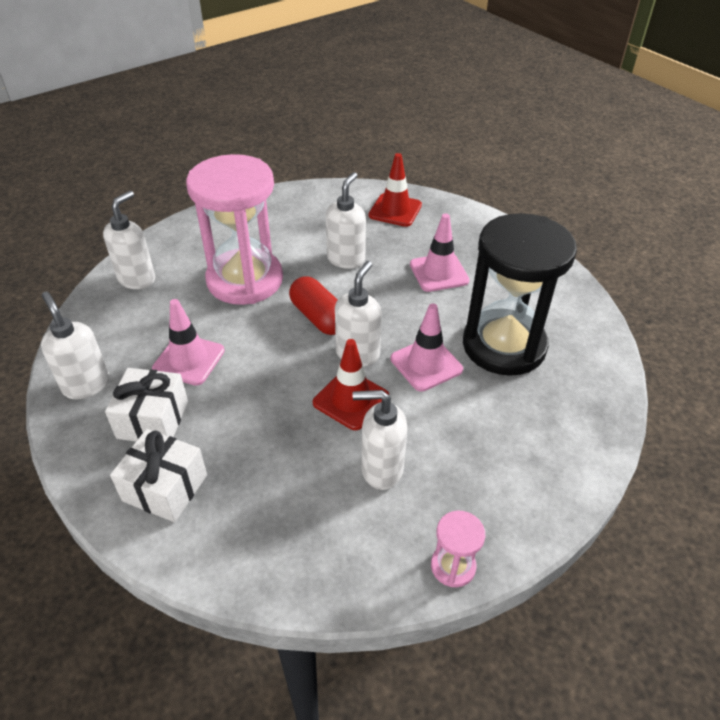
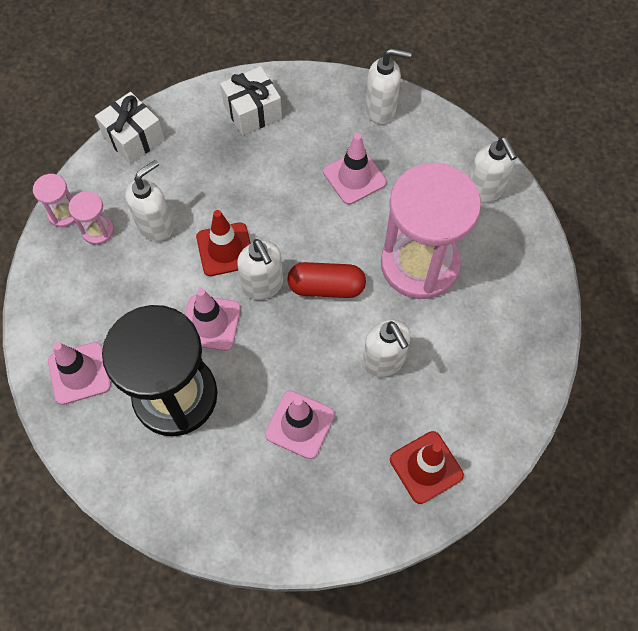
camera: 130 degrees right, 20 degrees up
white gift [105,368,188,441] -> white gift moved to [95,92,165,164]
none -> pink traffic cone [48,342,111,405]
none -> pink hourglass [69,191,114,245]

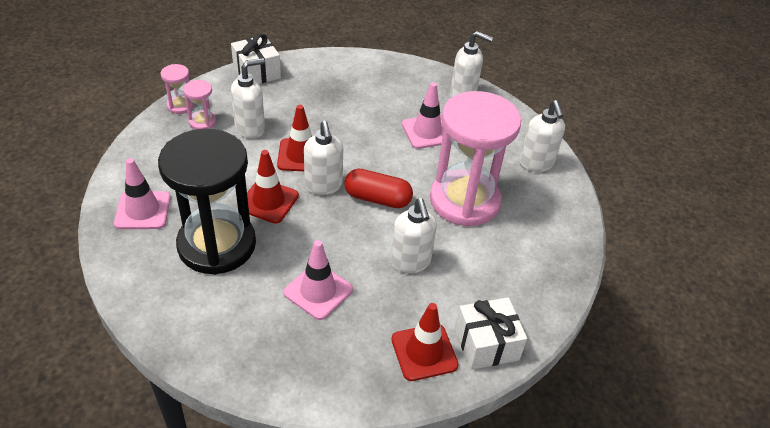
camera: 10 degrees right, 20 degrees down
pink traffic cone [185,288,241,351] -> red traffic cone [247,150,299,224]
white gift [220,66,282,136] -> white gift moved to [455,297,527,370]

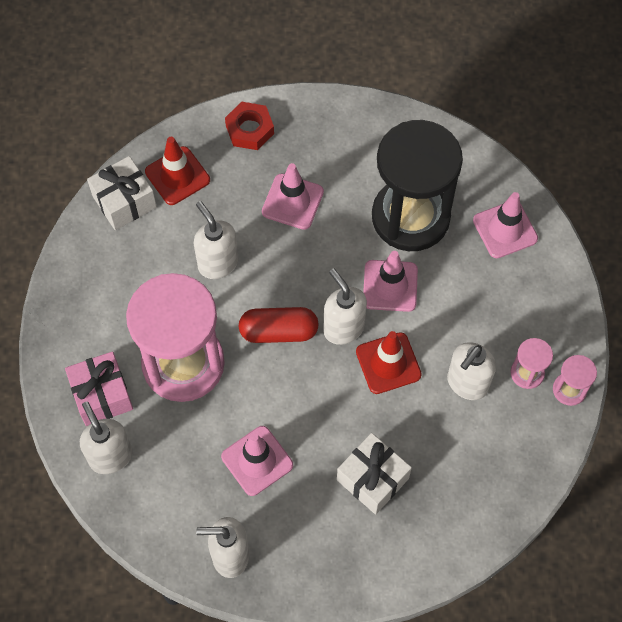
camera: 165 degrees right, 20 degrees up
white gift [231,33,281,84] -> white gift moved to [337,433,412,514]
red traffic cone [247,150,299,224] -> pink traffic cone [363,251,418,312]
none -> pink gift [65,351,133,426]
none -> red nut [225,102,274,150]

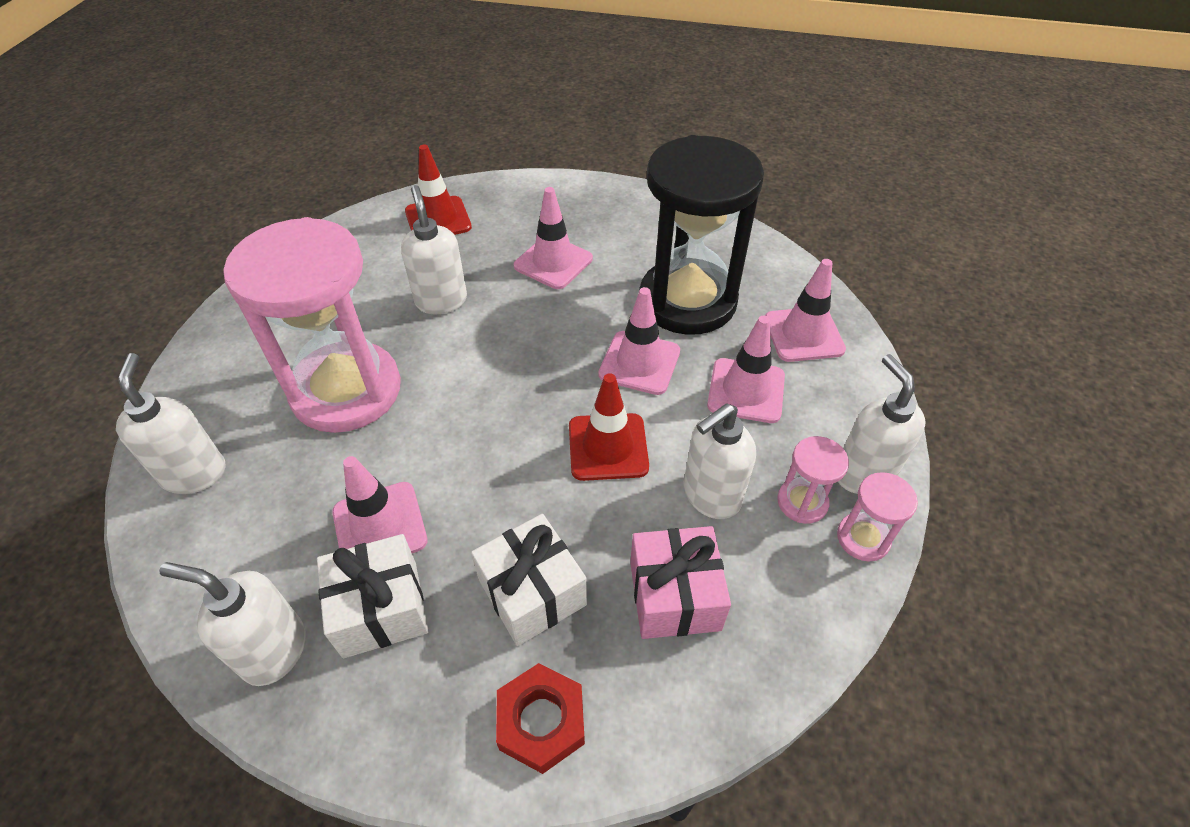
camera: 15 degrees right, 15 degrees down
pink gift [65,351,133,426] -> pink gift moved to [630,526,731,639]
white gift [87,156,157,230] -> white gift moved to [317,534,429,658]
red nut [225,102,274,150] -> red nut moved to [496,663,585,774]
red capsule [239,307,319,343] -> none
white soap dispenser [323,268,367,345] -> white soap dispenser moved to [838,354,926,494]
none -> pink traffic cone [707,316,785,423]

